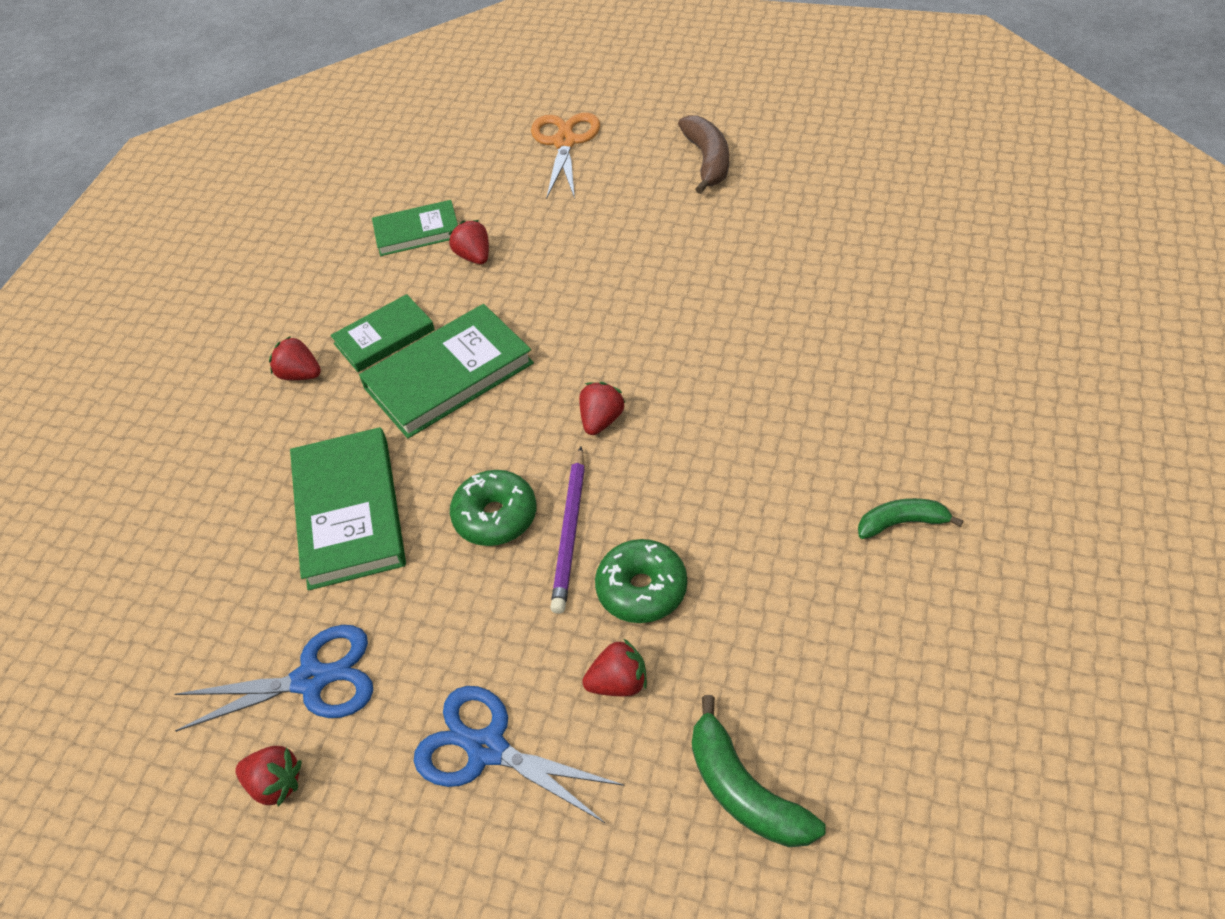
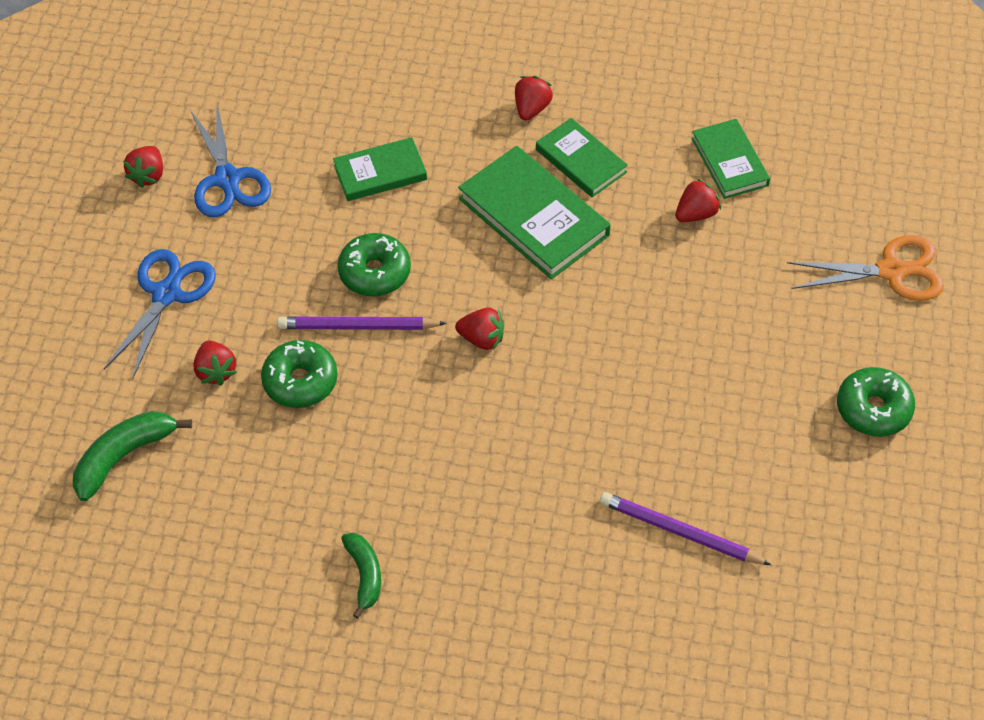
camera: 80 degrees right, 5 degrees up
green book [290,427,406,590] -> green book [333,137,427,201], size x0.62
brown banana [678,115,729,194] -> green donut [837,367,915,437]
none -> purple pencil [600,492,771,565]

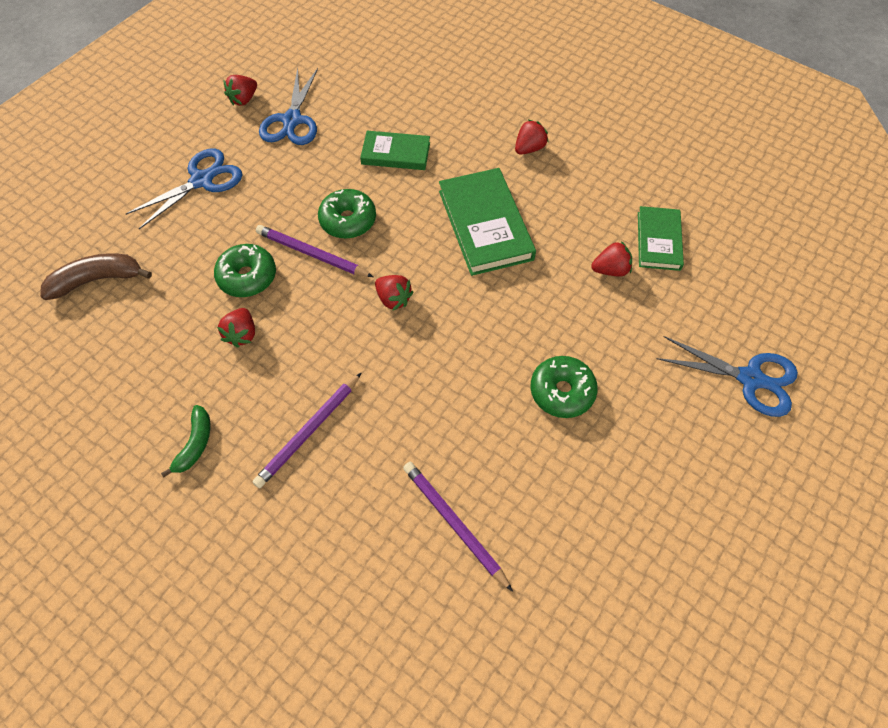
camera: 25 degrees right, 5 degrees up
green banana [73,411,192,501] -> brown banana [40,253,152,300]
red strawberry [193,341,237,386] -> red strawberry moved to [217,308,255,348]
green book [536,118,628,197] -> none
orange scissors [787,235,944,301] -> blue scissors [657,336,798,417]
green donut [837,367,915,437] -> green donut moved to [530,356,598,418]
none -> purple pencil [252,373,361,488]

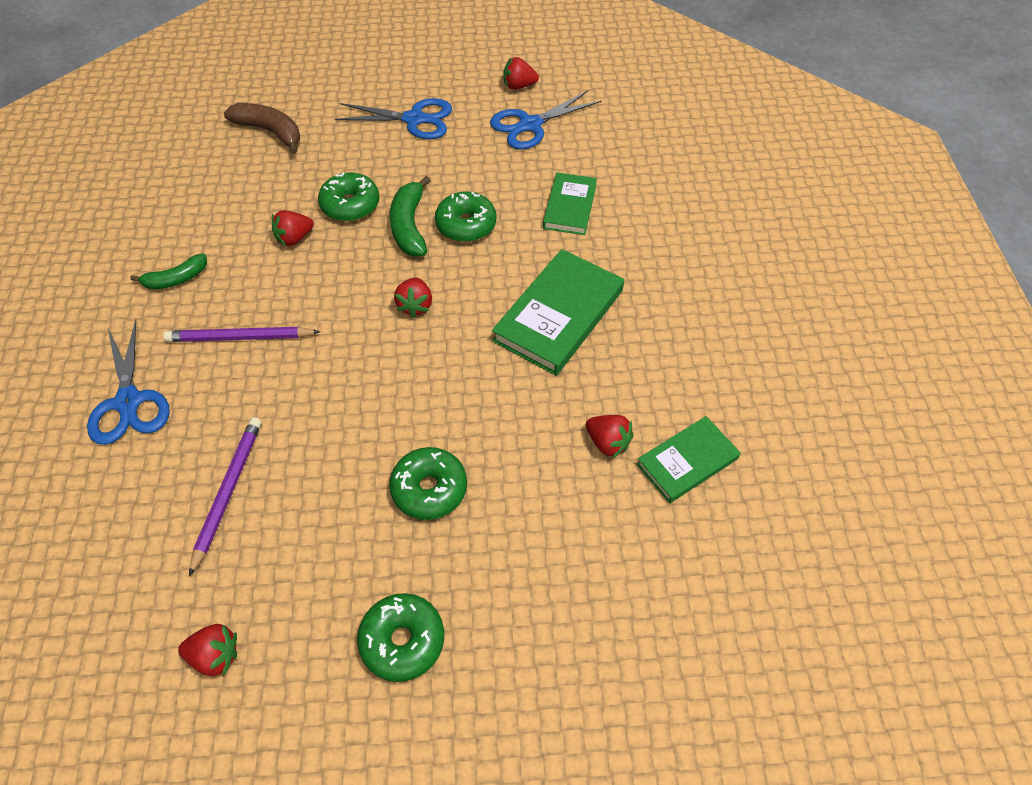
camera: 50 degrees right, 5 degrees down
purple pencil [256,225,373,277] -> green banana [390,176,431,256]
green book [360,131,430,170] -> green book turned 45 degrees clockwise [543,173,597,235]
red strawberry [515,120,549,155] -> red strawberry moved to [178,624,237,676]
blue scissors [657,336,798,417] -> blue scissors moved to [87,319,169,445]
none -> green donut [357,593,444,682]

